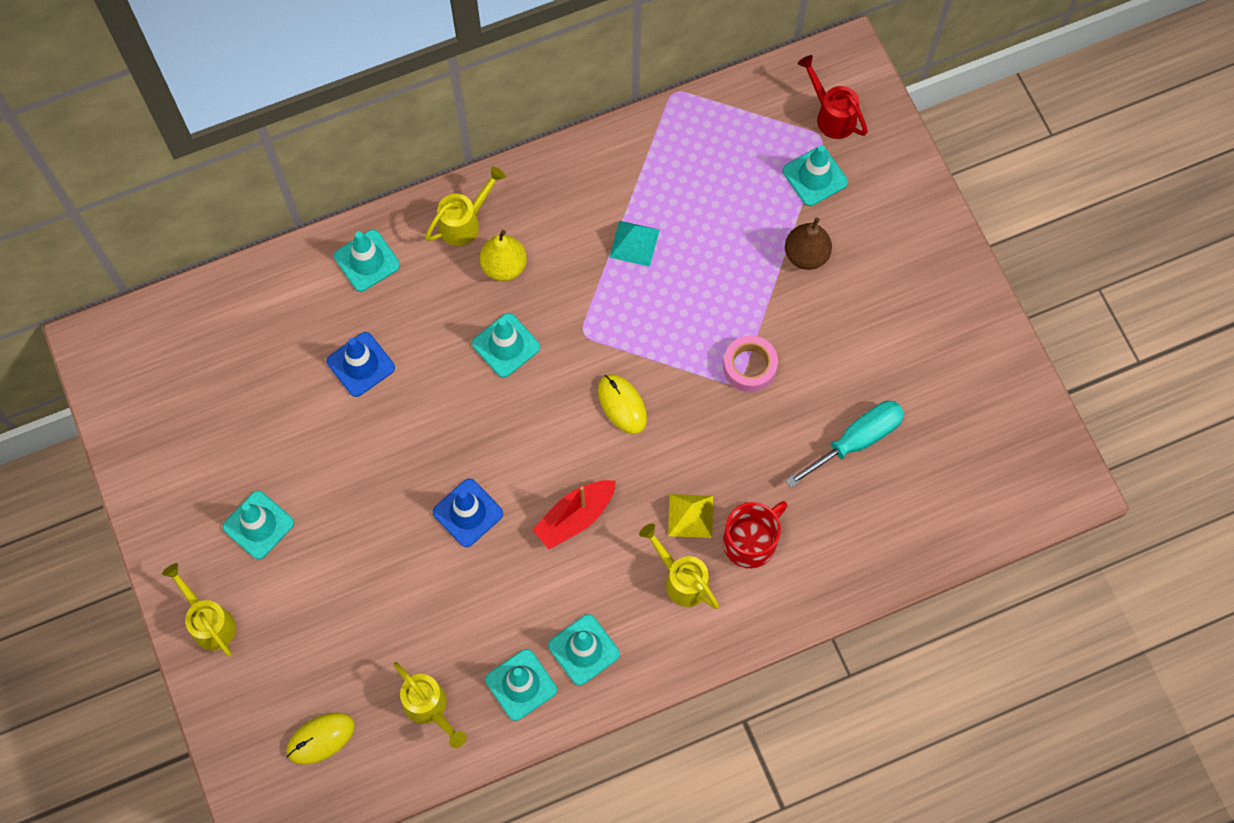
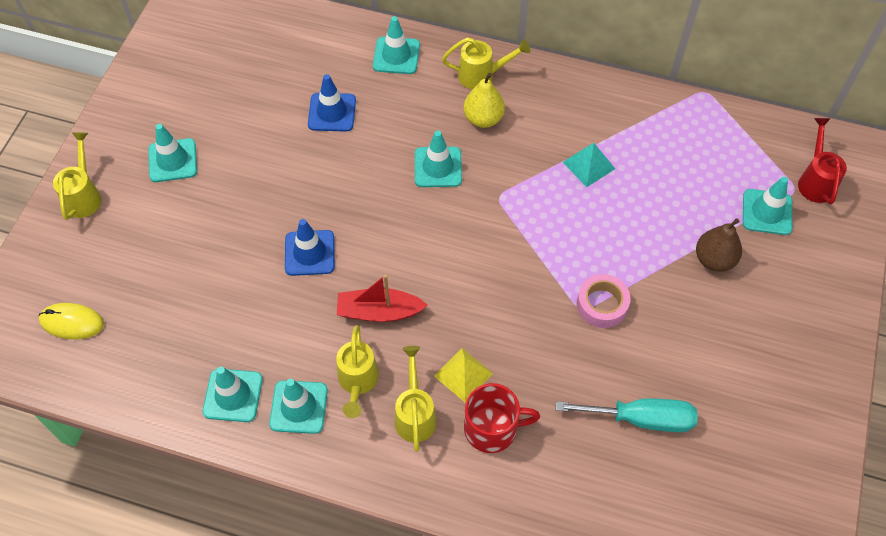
camera: 40 degrees right, 10 degrees down
yellow watering can [393,662,467,748] -> yellow watering can moved to [336,325,379,418]
yellow mouse [598,374,647,434] -> none

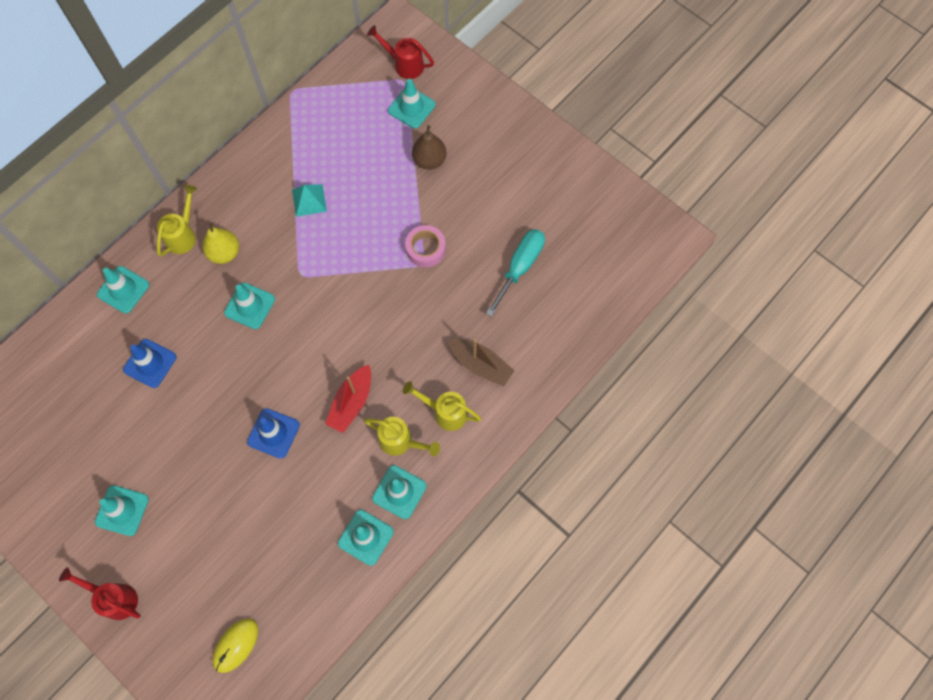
camera: 65 degrees left, 10 degrees up
yellow watering can [53,132,101,220] -> red watering can [59,567,141,620]
yellow pyramid [434,348,493,403] -> none
red mug [464,383,540,453] -> brown boat [448,339,515,387]

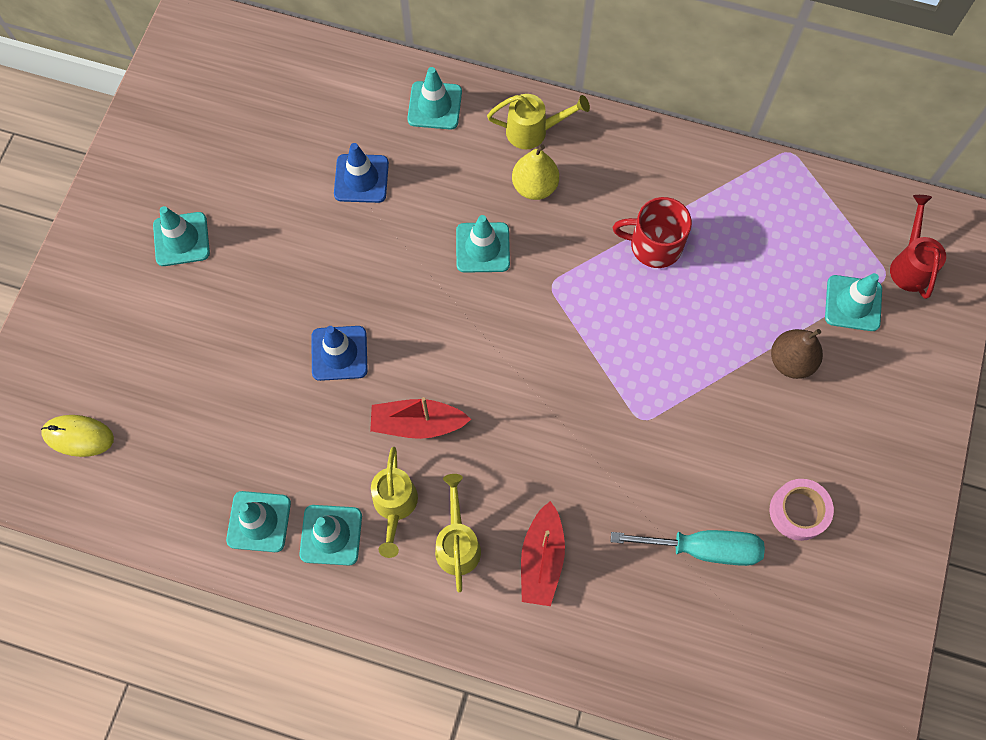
camera: 65 degrees right, 0 degrees up
red watering can [59,567,141,620] -> none
turquoise pyramid [292,184,327,217] -> red mug [613,197,692,268]
pink tape [405,225,446,267] -> pink tape moved to [770,479,834,541]
brown boat [448,339,515,387] -> red boat [521,501,565,606]

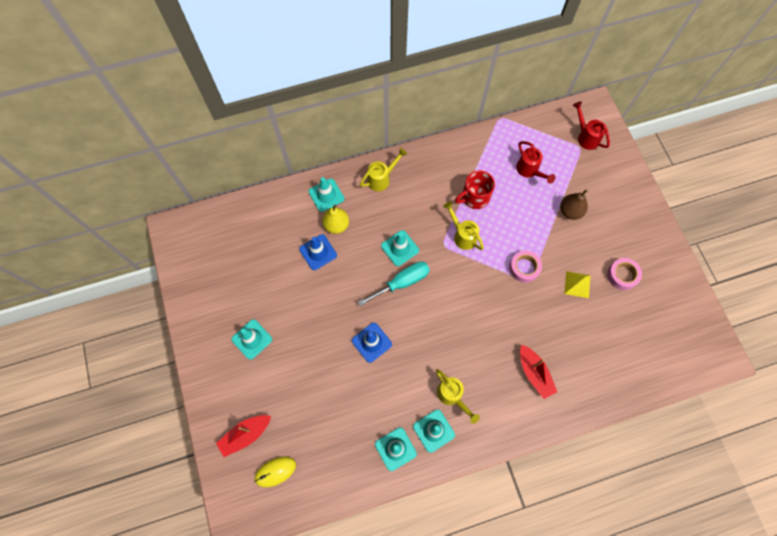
camera: 35 degrees left, 0 degrees up
red boat [370,397,471,439] -> red boat moved to [216,415,271,457]
yellow watering can [435,474,481,592] -> yellow watering can moved to [443,202,484,250]
yellow pear [512,144,559,200] -> yellow pear moved to [323,205,349,234]
turquoise screwdriver [611,530,765,566] -> turquoise screwdriver moved to [358,261,430,306]
turquoise traffic cone [825,273,882,331] -> none
none -> pink tape [509,251,542,283]
none -> red watering can [516,141,556,184]
none -> yellow pyramid [564,271,590,298]

